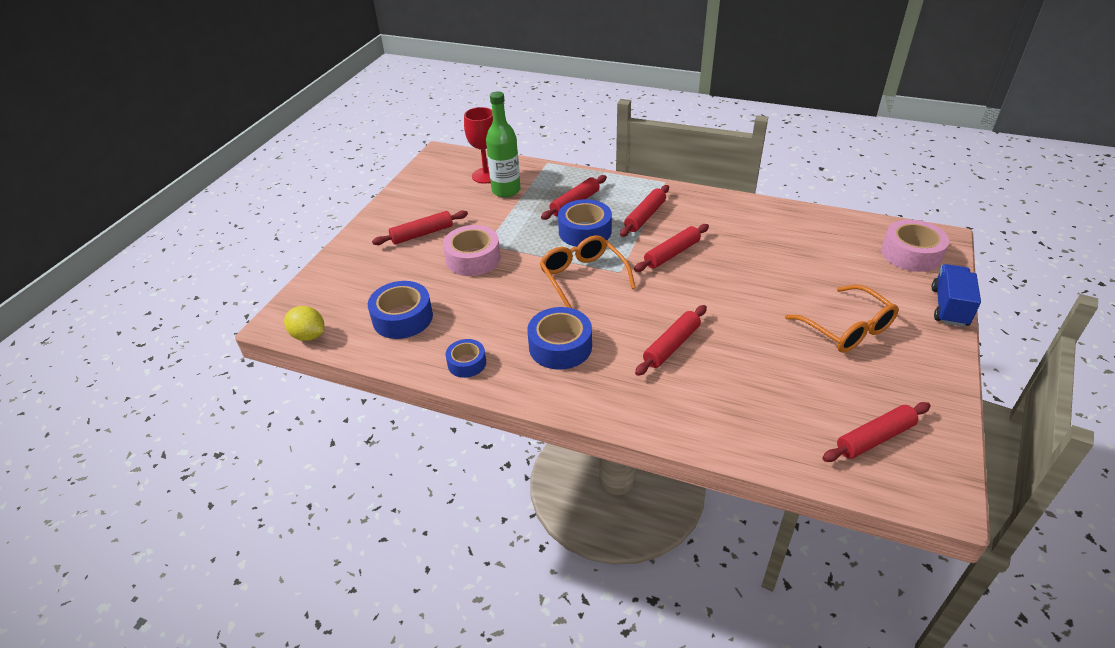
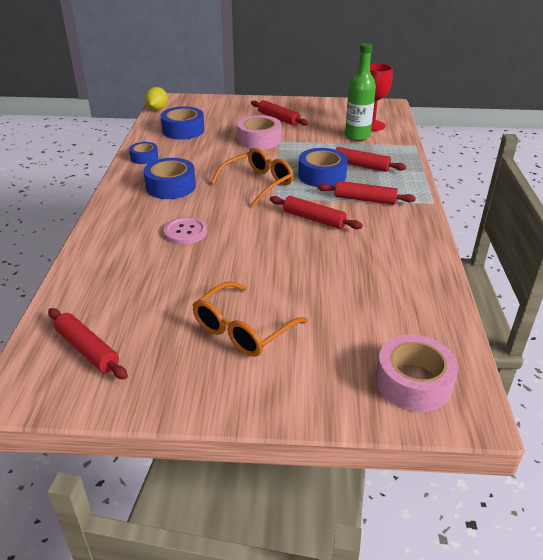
camera: 70 degrees right, 5 degrees down
red rolling pin [635,305,707,376] -> pink button [164,217,207,244]
blue truck [932,264,981,327] -> none

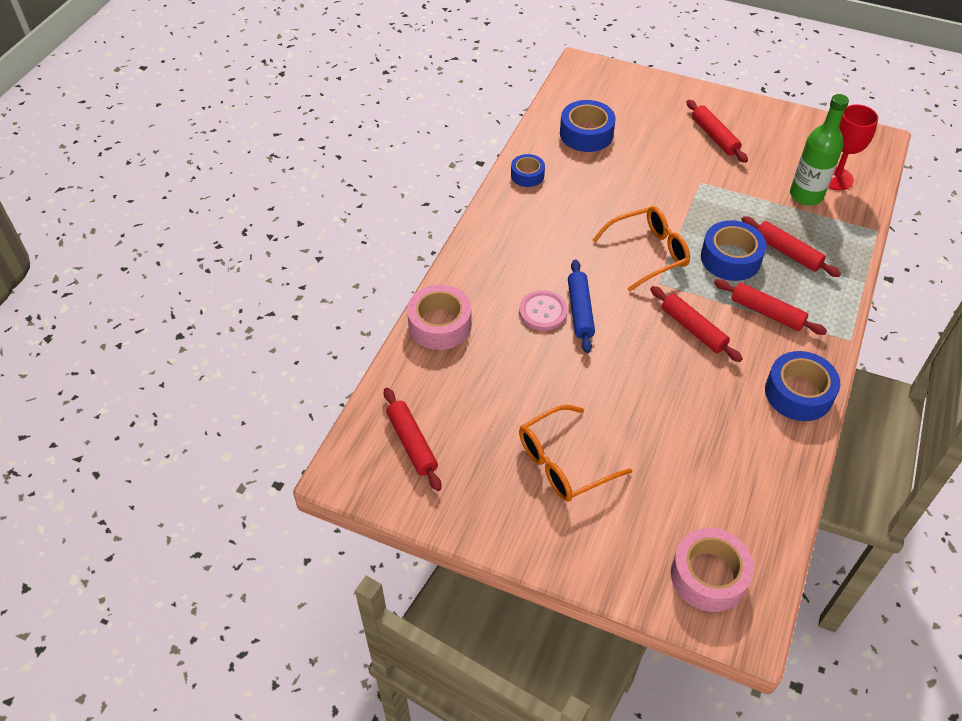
camera: 20 degrees right, 15 degrees up
blue tape [144,158,196,199] -> blue tape moved to [765,351,840,421]
yellow lemon [145,87,168,110] -> none
pink tape [237,115,281,150] -> pink tape moved to [407,285,472,350]
none -> blue rolling pin [568,260,595,353]

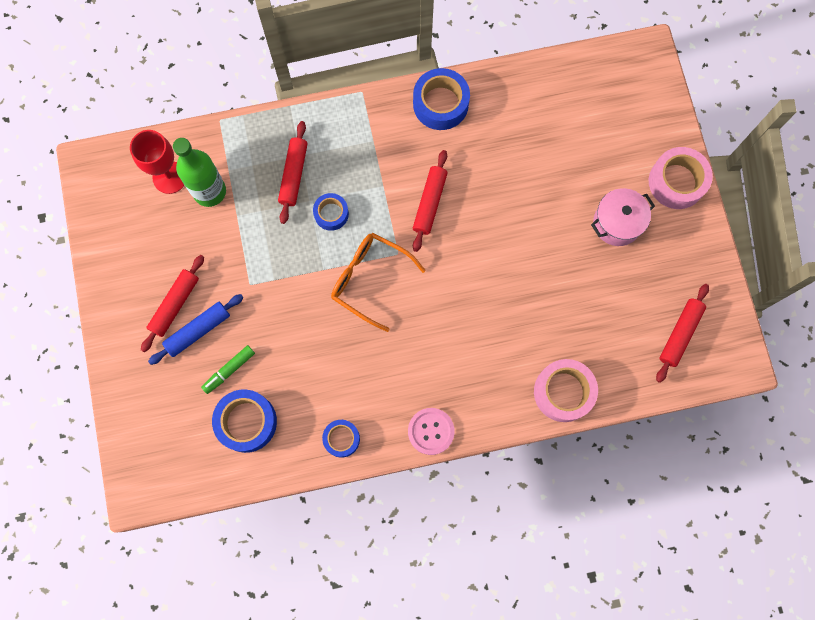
camera: 125 degrees left, 25 degrees up
pink button [519,290,568,331] -> pink button moved to [408,408,455,455]
orange glasses [519,405,632,502] -> pink pot [591,188,655,246]
blue rolling pin [568,260,595,353] -> blue rolling pin moved to [148,294,244,365]
pink tape [671,528,754,612] -> pink tape moved to [649,147,713,209]
blue tape [701,220,767,281] -> blue tape [313,193,349,231], size x0.60
red rolling pin [714,279,827,335] -> none
none -> green marker [201,345,255,394]

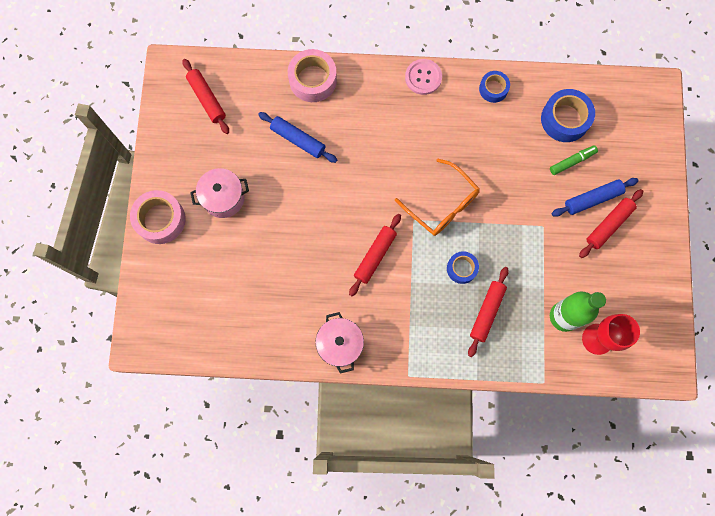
camera: 165 degrees left, 0 degrees up
blue tape [413,68,470,130] -> pink pot [315,312,364,373]
red rolling pin [656,284,709,383] -> red rolling pin turned 75 degrees counterclockwise [182,59,229,134]
none -> blue rolling pin [258,112,337,163]

